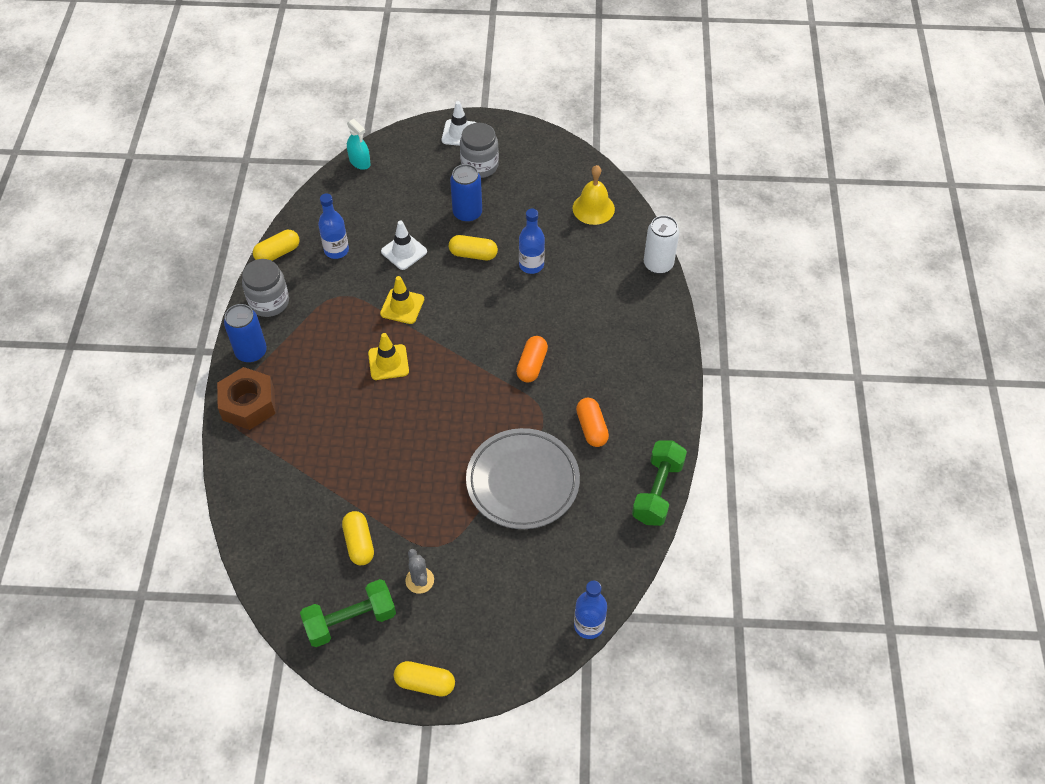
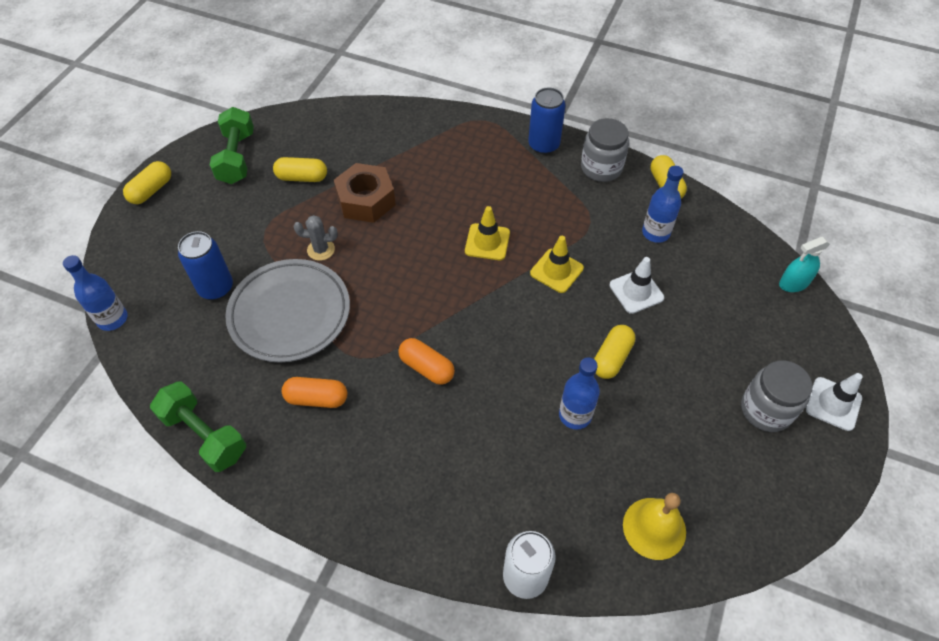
camera: 110 degrees right, 0 degrees up
brown nut [217,367,276,430] -> brown nut moved to [334,163,396,223]
grey cactus [405,549,434,594] -> grey cactus moved to [294,215,338,261]
blue can [450,164,482,222] -> blue can moved to [178,231,233,300]

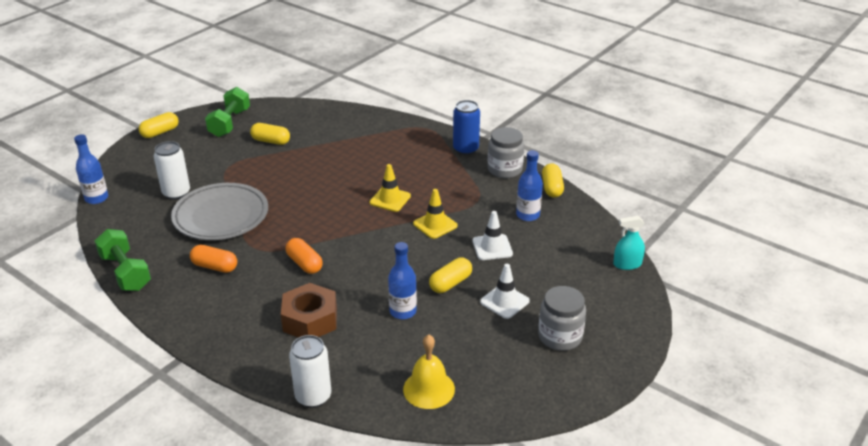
camera: 15 degrees right, 20 degrees down
blue can [178,231,233,300] -> white can [154,141,190,200]
grey cactus [294,215,338,261] -> none
brown nut [334,163,396,223] -> brown nut moved to [281,283,337,338]
white traffic cone [806,373,862,431] -> white traffic cone moved to [480,264,530,319]

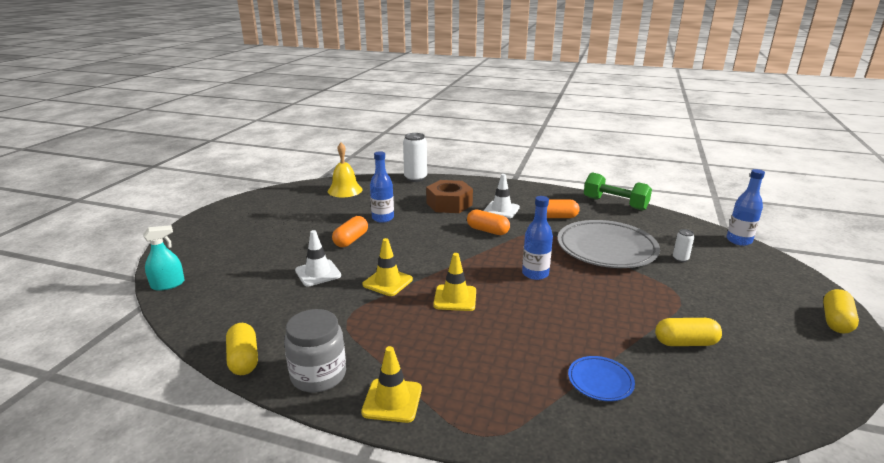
camera: 160 degrees right, 10 degrees down
white can [154,141,190,200] -> white can [673,229,694,262], size x0.51
green dumbbell [205,87,250,137] -> none
yellow capsule [429,257,472,293] -> orange capsule [332,216,368,247]
blue can [453,100,480,155] -> yellow traffic cone [361,346,422,423]
white traffic cone [480,264,530,319] -> white traffic cone moved to [484,174,520,218]
blue bottle [516,150,543,221] -> blue bottle moved to [522,196,553,280]
grey jar [538,286,586,351] -> none
none -> blue plate [568,356,635,401]

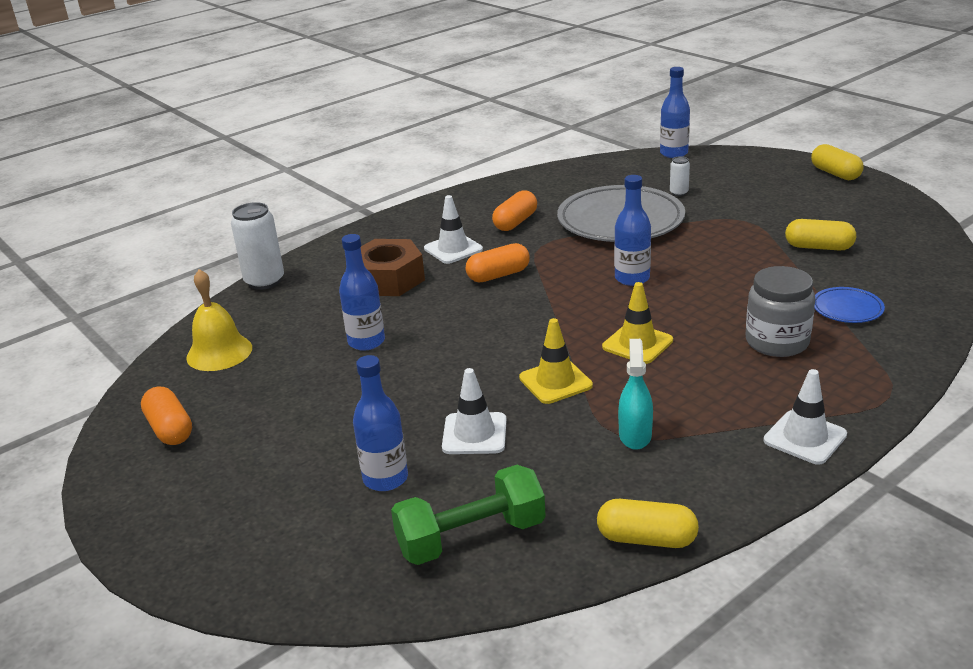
camera: 55 degrees left, 5 degrees up
turquoise spray bottle [143,225,185,291] -> turquoise spray bottle moved to [618,339,653,450]
grey jar [284,309,346,393] -> grey jar moved to [746,266,815,357]
orange capsule [332,216,368,247] -> orange capsule moved to [141,387,192,445]
yellow traffic cone [361,346,422,423] -> white traffic cone [763,369,847,465]
green dumbbell [584,172,652,211] -> green dumbbell moved to [391,465,546,565]
yellow capsule [655,318,722,346] -> yellow capsule turned 75 degrees clockwise [785,219,856,251]
none -> blue bottle [353,355,408,491]

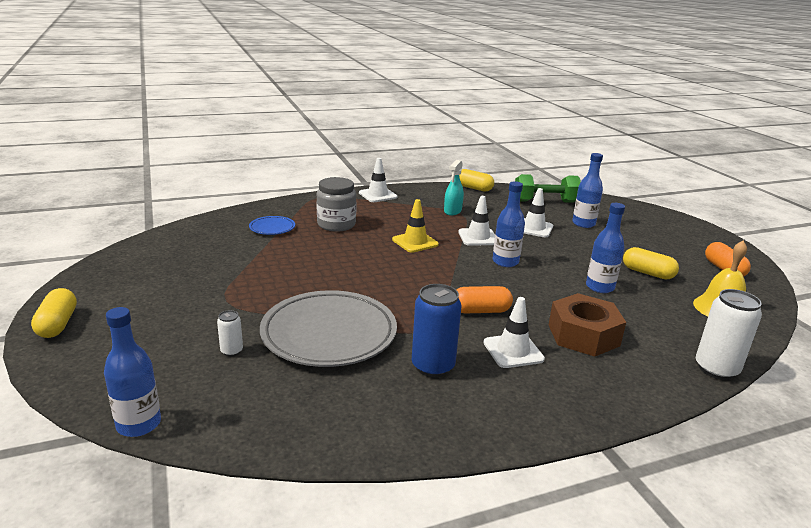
camera: 165 degrees left, 5 degrees down
orange capsule [492,190,537,231] -> blue can [412,284,461,377]
yellow traffic cone [519,318,593,404] -> white traffic cone [458,196,495,246]
blue bottle [614,175,651,286] -> blue bottle moved to [493,181,525,267]
yellow capsule [785,219,856,251] -> yellow capsule moved to [623,247,679,280]

